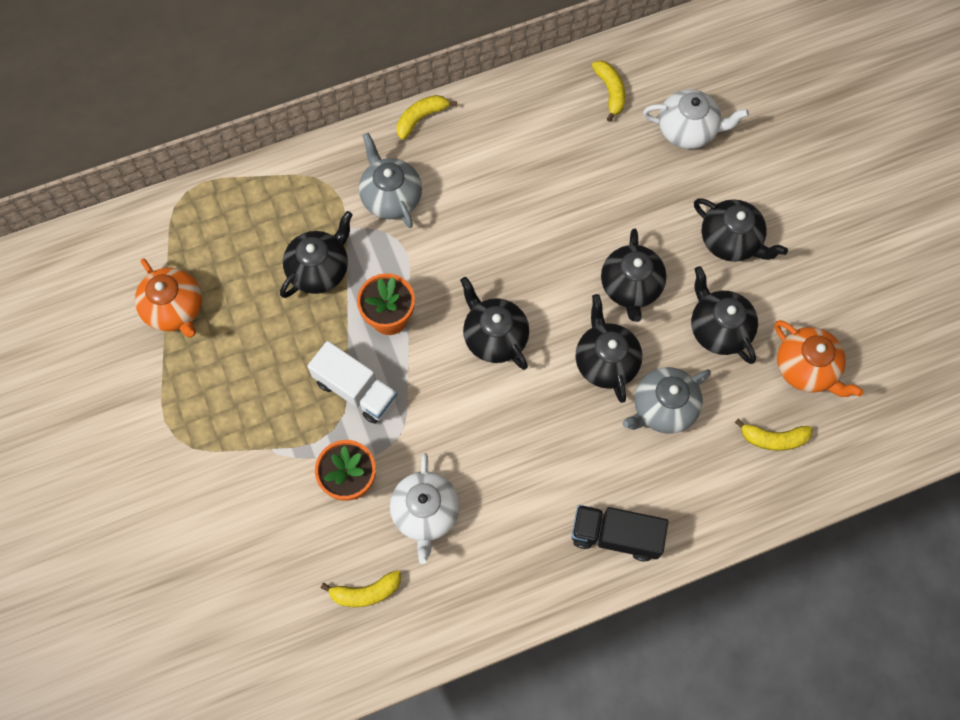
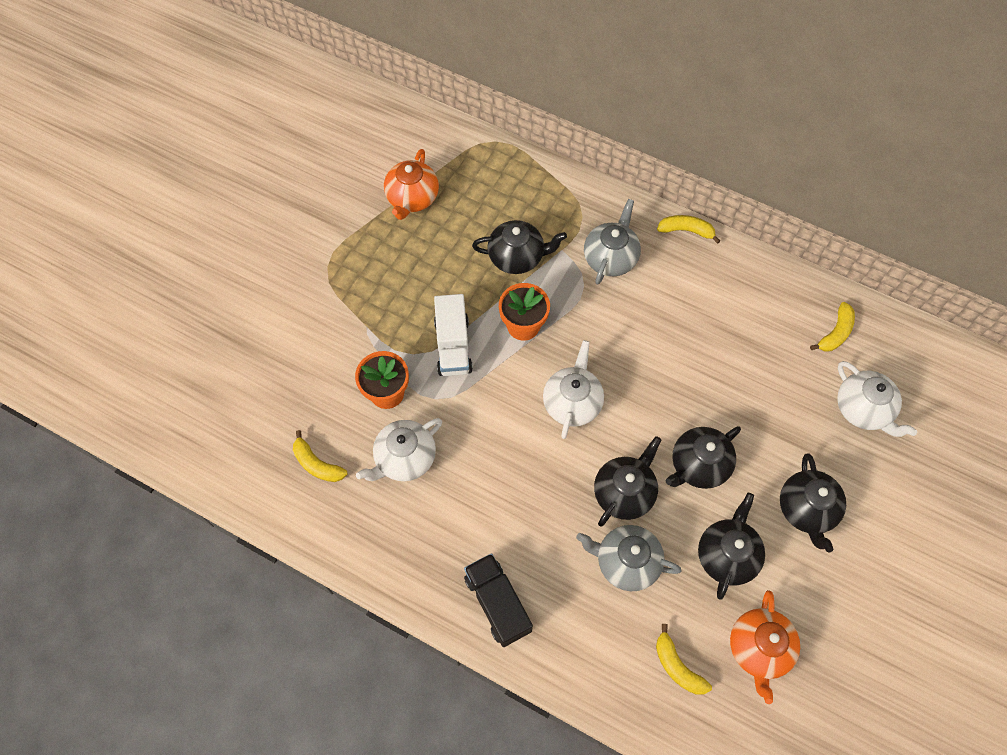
camera: 50 degrees right, 5 degrees down
black teapot [460,277,529,370] -> white teapot [543,340,604,439]

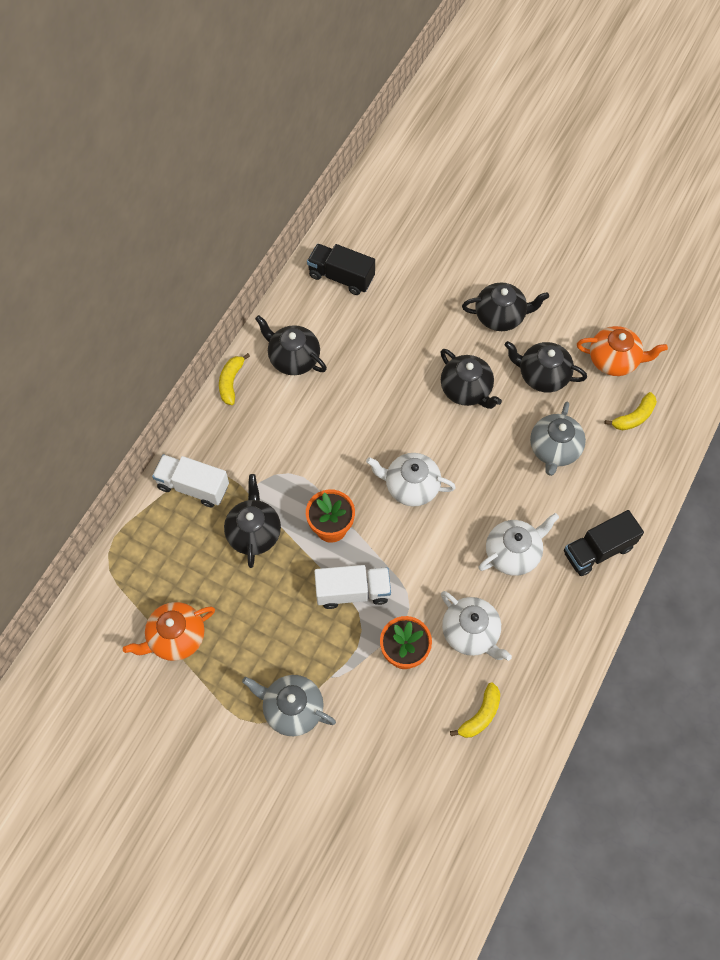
camera: 90 degrees left, 0 degrees up
orange teapot [384,149,439,220] -> orange teapot turned 135 degrees clockwise [123,602,215,661]
grey teapot [584,199,641,285] -> grey teapot moved to [242,675,336,736]
black teapot [594,436,661,527] -> black teapot moved to [255,315,327,375]
yellow banana [810,302,855,352] -> black truck [307,244,375,295]
white teapot [837,361,917,437] -> white teapot moved to [478,513,559,576]
none -> white truck [152,454,229,508]

